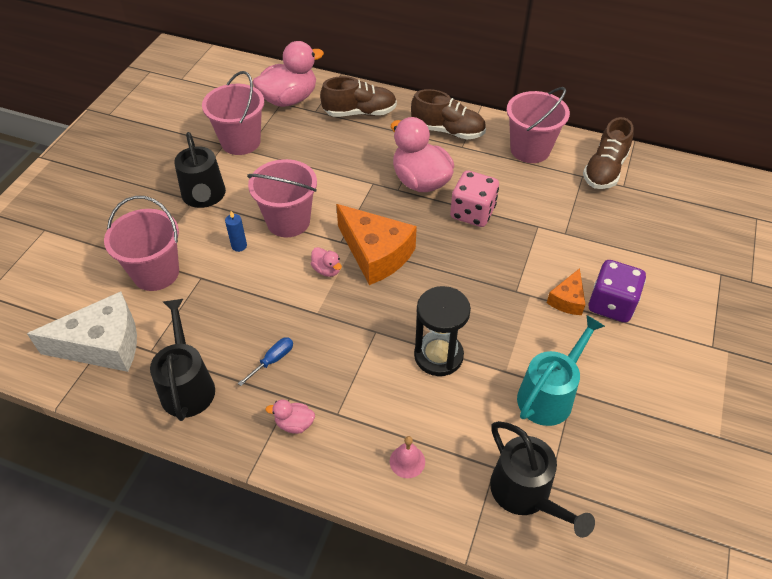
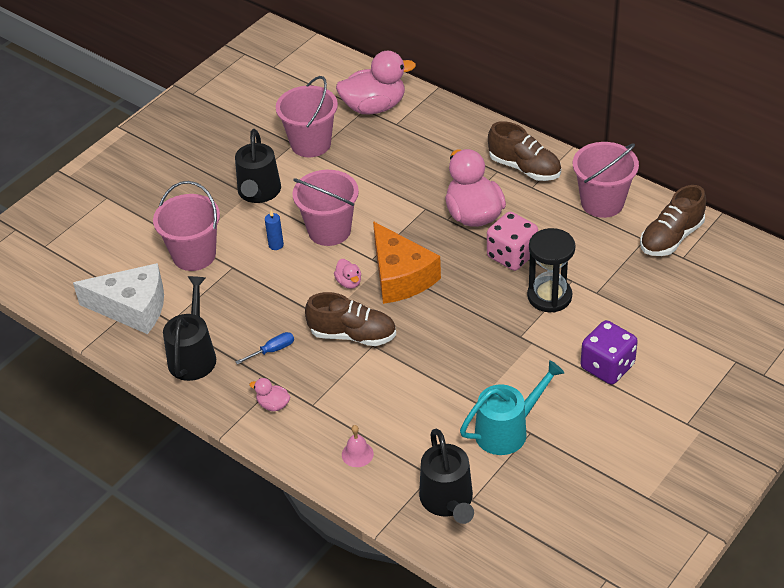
camera: 20 degrees right, 5 degrees down
brown shoe [320,76,397,117] -> brown shoe moved to [305,292,396,346]
black hourglass [414,286,471,376] -> black hourglass moved to [527,228,575,312]
orange cheese [547,268,586,315] -> none

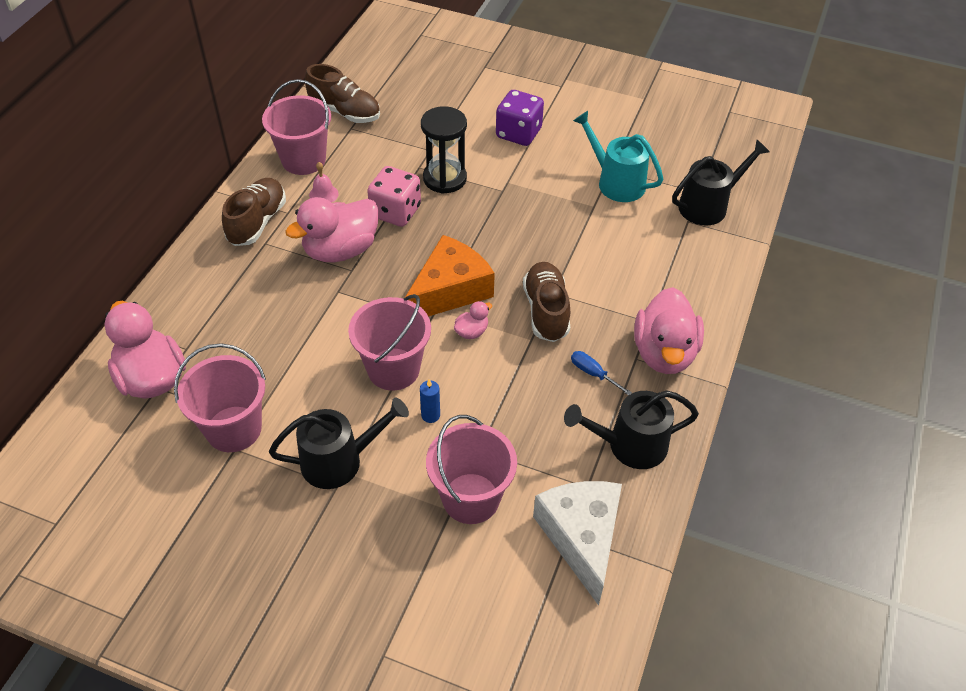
camera: 110 degrees left, 5 degrees up
pink duck [249,378,290,411] -> pink duck [634,287,704,374], size x2.26
pink bell [342,425,374,467] -> pink bell moved to [309,162,339,203]

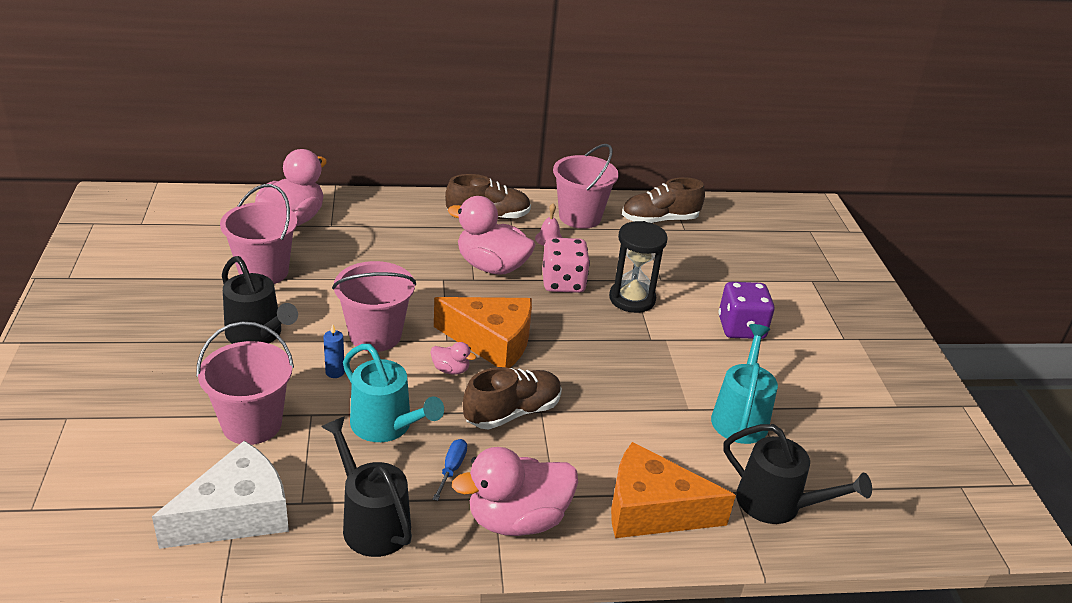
camera: 60 degrees right, 15 degrees down
brown shoe [305,64,380,123] -> brown shoe turned 75 degrees clockwise [622,177,705,224]
none -> turquoise watering can [343,344,444,442]
none -> orange cheese [611,442,736,538]

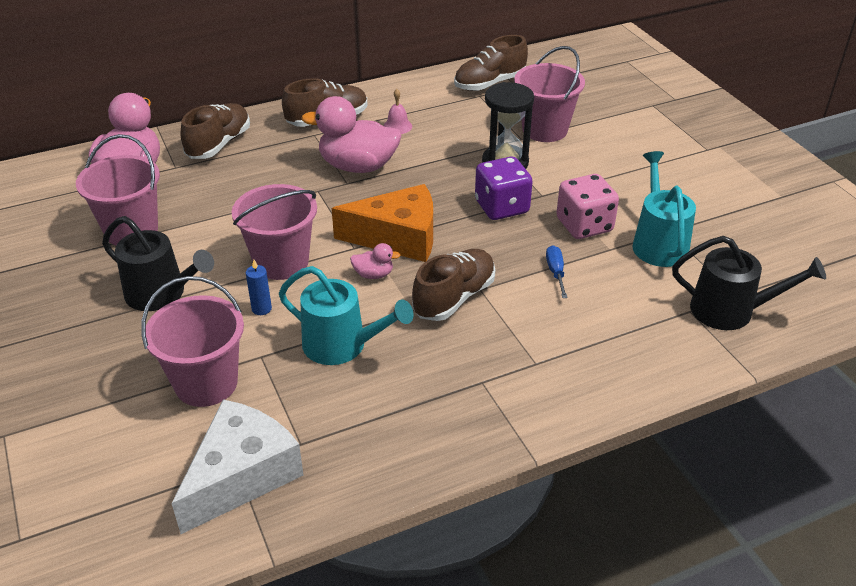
camera: 15 degrees left, 5 degrees up
black watering can [321,416,412,557] -> none
blue screwdriver [433,439,467,501] -> blue screwdriver moved to [546,245,568,298]
pink duck [452,447,578,536] -> none
pink dice [542,238,590,293] -> pink dice moved to [557,174,619,239]
pink bucket [553,144,619,229] -> pink bucket moved to [514,46,585,142]
orange cheese [611,442,736,538] -> none
purple dice [719,282,775,339] -> purple dice moved to [475,156,533,220]
none -> brown shoe [180,103,250,159]

